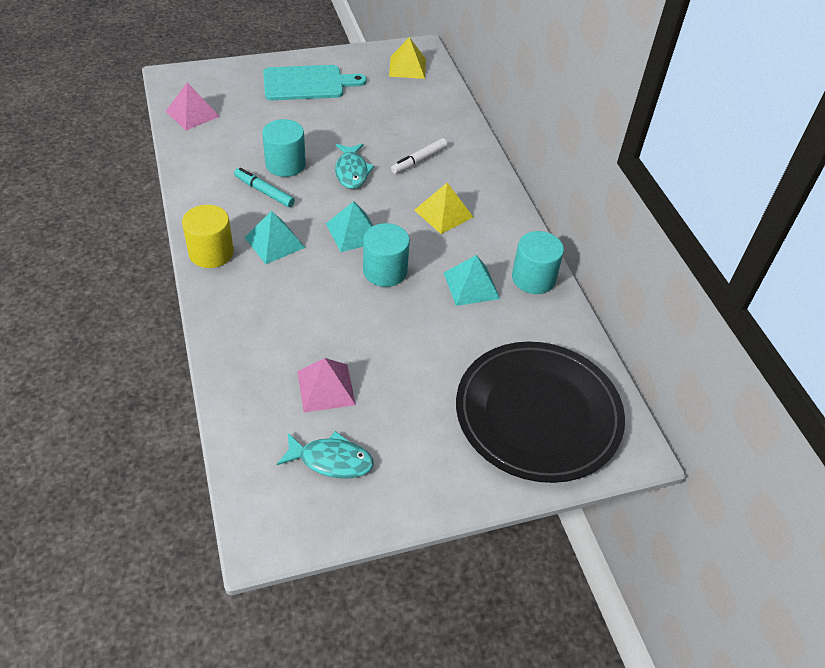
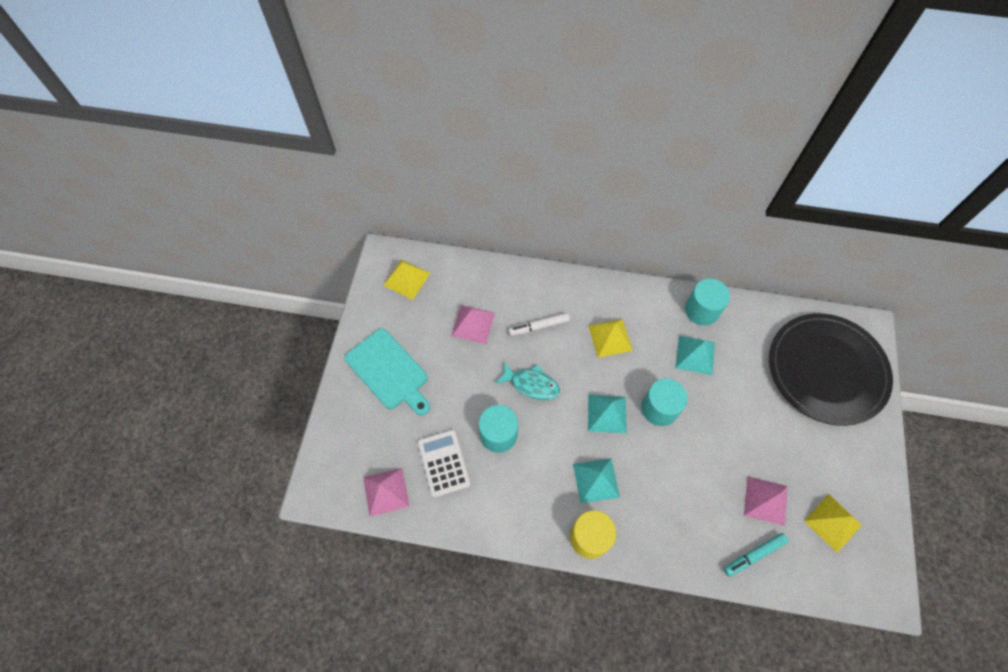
camera: 60 degrees left, 15 degrees up
turquoise marker [234,168,295,207] -> turquoise marker moved to [724,533,788,576]
turquoise cutting board [263,65,367,101] -> turquoise cutting board turned 120 degrees clockwise [345,329,430,416]
turquoise fish [277,431,374,479] -> yellow pyramid [804,494,862,553]
white marker [391,138,448,174] -> white marker turned 90 degrees clockwise [508,313,570,336]
none -> white calculator [418,430,470,498]
none -> pink pyramid [451,305,495,344]

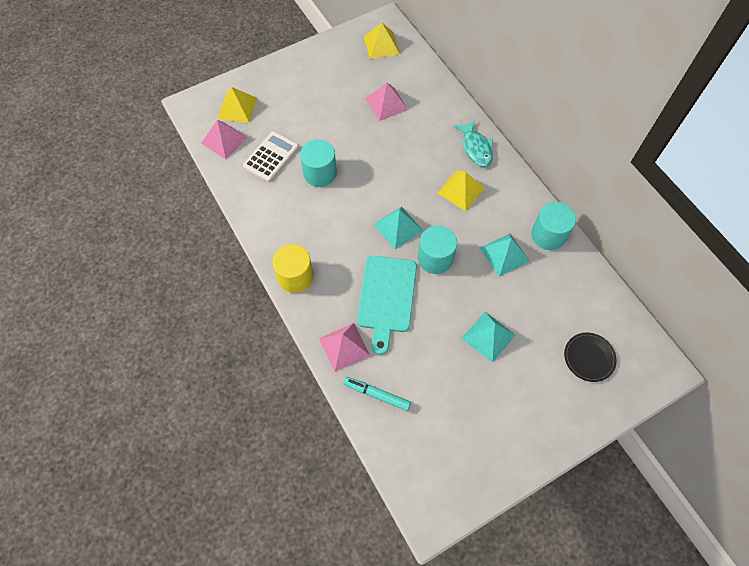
camera: 50 degrees right, 0 degrees up
turquoise cutting board [345,329,430,416] -> turquoise cutting board moved to [357,256,417,355]
turquoise fish [495,361,560,400] -> turquoise fish moved to [454,120,493,166]
white marker [508,313,570,336] -> none
turquoise pyramid [573,458,620,503] -> turquoise pyramid moved to [462,312,515,363]
pink pyramid [744,476,788,526] -> pink pyramid moved to [319,323,370,372]
black plate [769,313,893,426] -> black plate [564,332,617,382], size x0.41
yellow pyramid [804,494,862,553] -> yellow pyramid moved to [218,87,257,123]

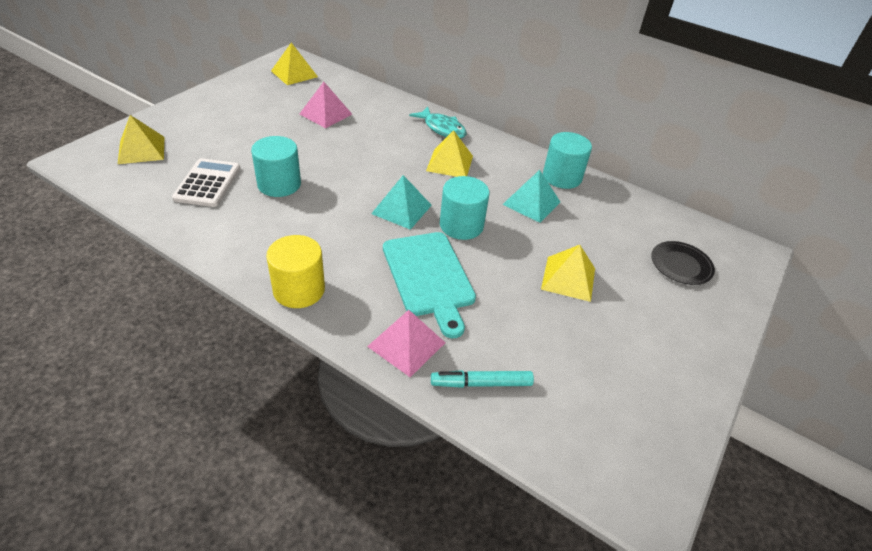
camera: 30 degrees left, 20 degrees down
pink pyramid [201,120,248,159] -> none
turquoise pyramid [462,312,515,363] -> yellow pyramid [541,245,595,302]

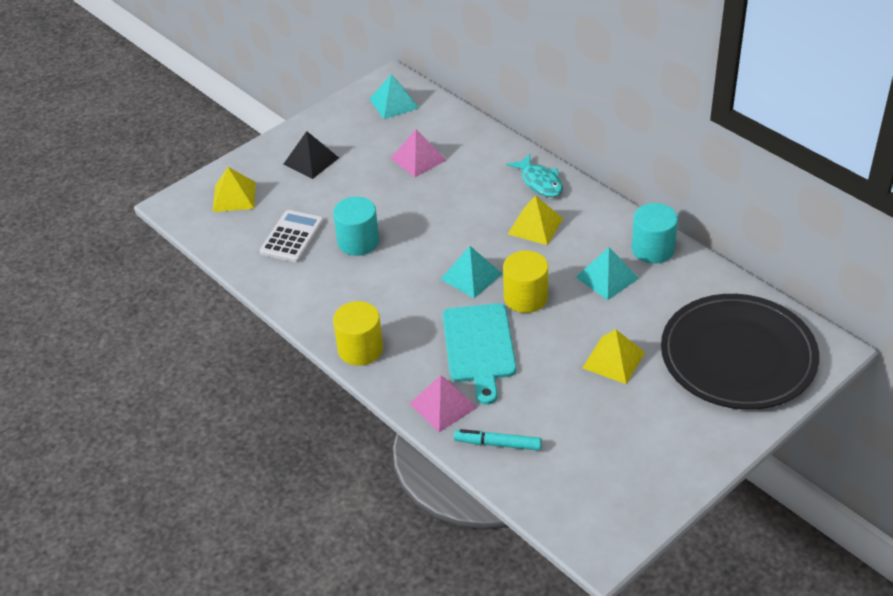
camera: 20 degrees right, 0 degrees up
yellow pyramid [271,43,318,85] -> turquoise pyramid [370,74,419,119]
turquoise cylinder [440,176,489,240] -> yellow cylinder [503,251,548,313]
black plate [651,241,715,285] -> black plate [661,294,819,410], size x2.46
none -> black pyramid [284,131,339,179]

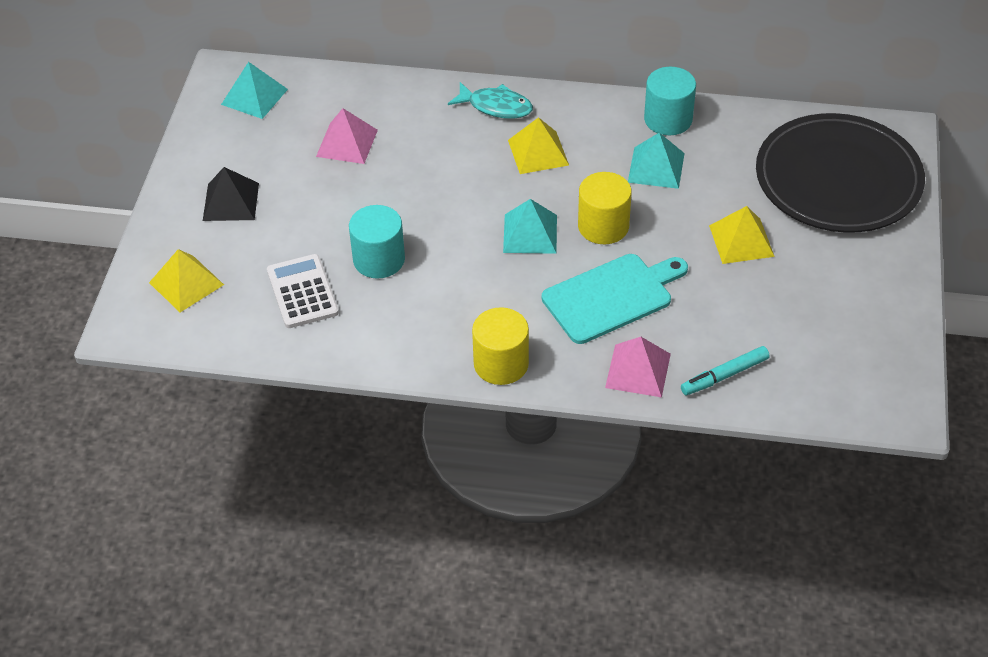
camera: 40 degrees left, 5 degrees up
turquoise cutting board [443,303,516,405] -> turquoise cutting board turned 75 degrees counterclockwise [542,254,688,344]

